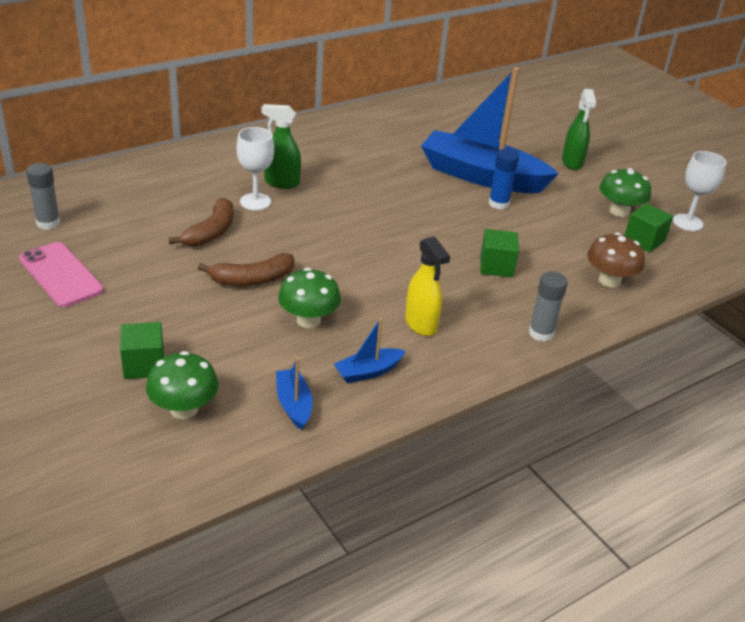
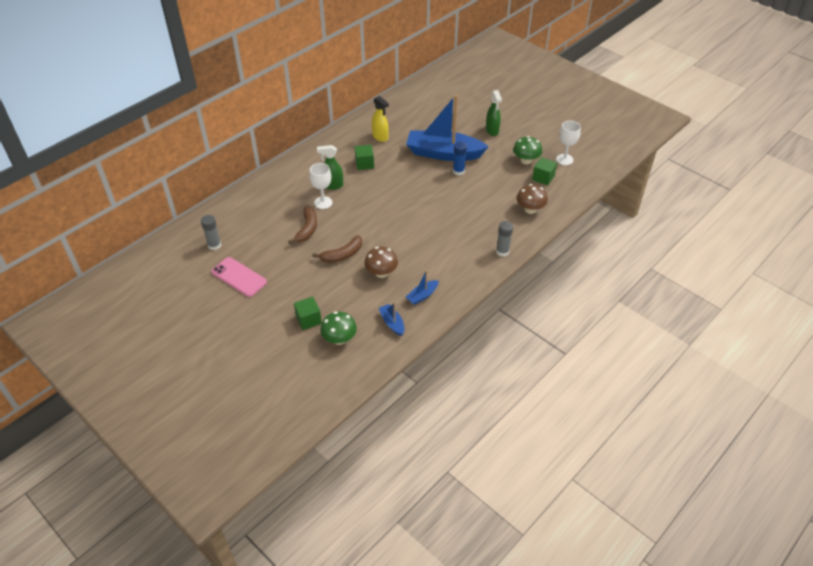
camera: 10 degrees left, 10 degrees up
green mushroom [278,268,341,328] -> brown mushroom [364,247,398,278]
yellow spray bottle [405,236,450,336] -> yellow spray bottle moved to [372,96,389,142]
green cube [480,229,519,277] -> green cube moved to [355,145,374,170]

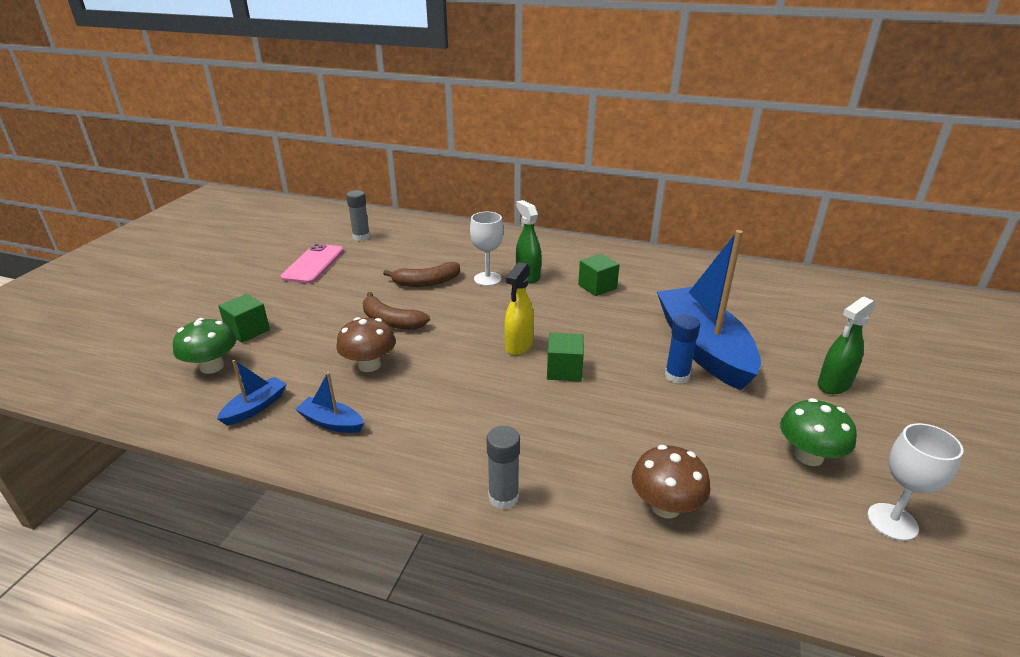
camera: 65 degrees right, 15 degrees down
yellow spray bottle [372,96,389,142] -> yellow spray bottle moved to [504,262,534,355]
green cube [532,157,557,186] -> green cube moved to [547,333,584,382]

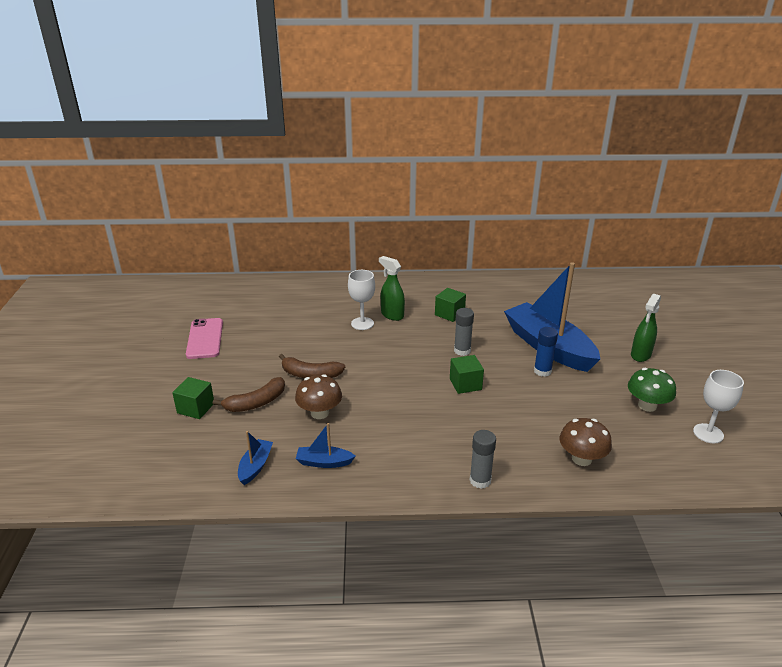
camera: 20 degrees left, 0 degrees up
green mushroom [173,318,236,374] -> none
grey glue stick [346,190,370,241] -> grey glue stick moved to [454,308,474,356]
brown banana [383,262,460,287] -> brown banana moved to [213,377,285,412]
yellow spray bottle [504,262,534,355] -> none

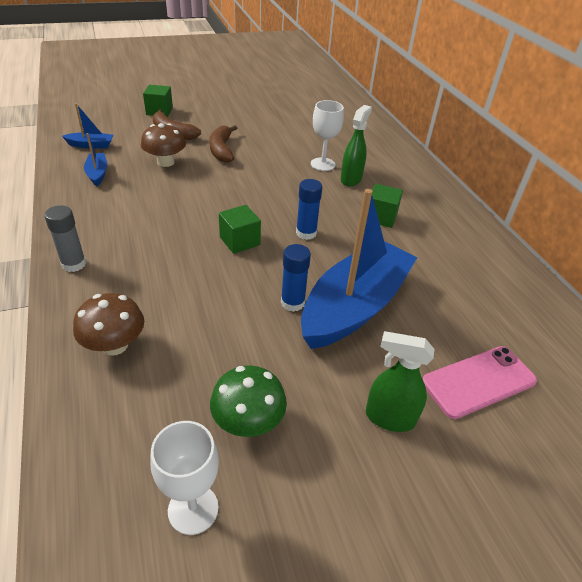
camera: 70 degrees right, 10 degrees up
pink phone [186,318,223,359] -> pink phone moved to [423,346,537,419]
grey glue stick [454,308,474,356] -> blue glue stick [296,179,322,240]

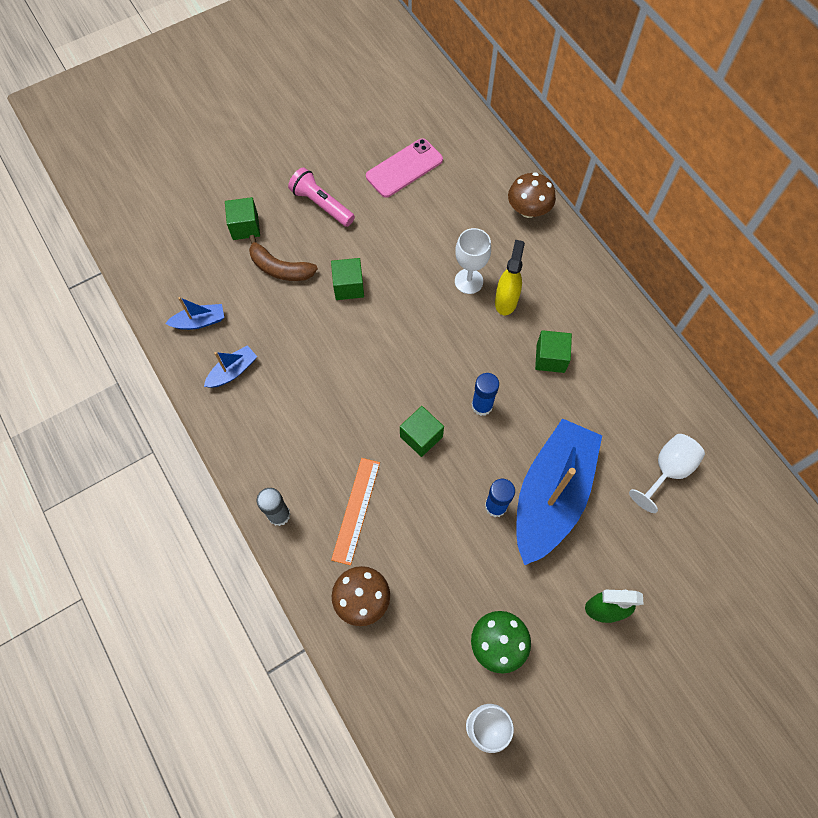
camera: 10 degrees left, 25 degrees up
blue boat [84,133,107,186] -> blue boat turned 75 degrees clockwise [204,345,257,388]
brown mushroom [141,123,186,167] -> brown mushroom moved to [508,172,556,218]
brown banana [209,125,237,163] -> green cube [331,258,364,300]
green spray bottle [341,105,372,187] -> yellow spray bottle [495,240,525,315]
pink phone [423,346,537,419] -> pink phone moved to [366,138,443,198]
none -> pink flashlight [288,168,355,227]
none -> orange ruler [331,458,380,565]
none -> white goblet [629,434,705,513]

